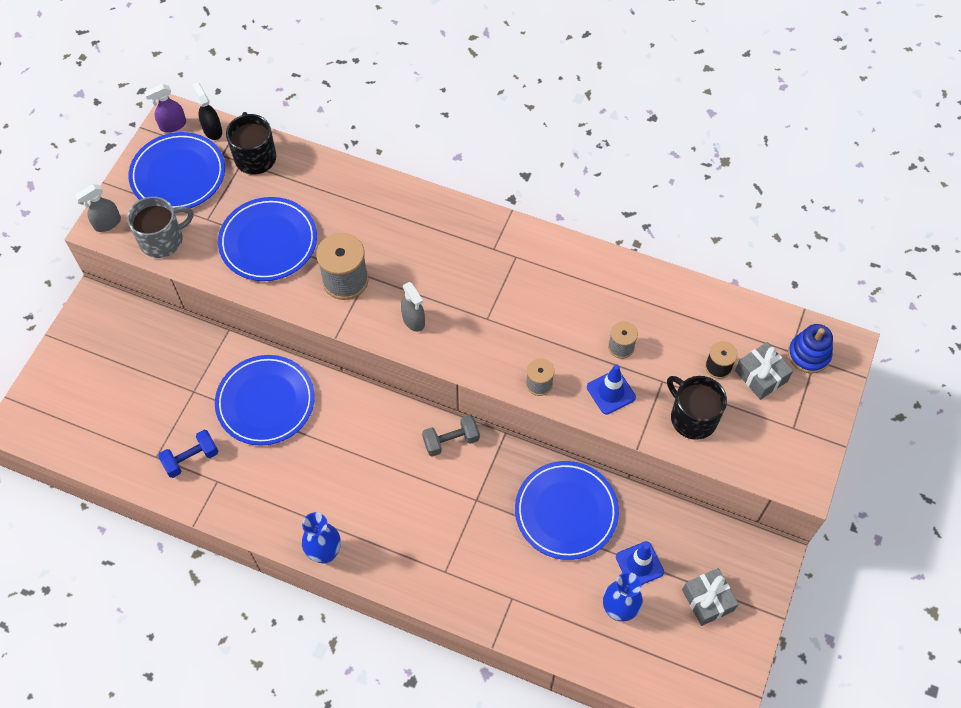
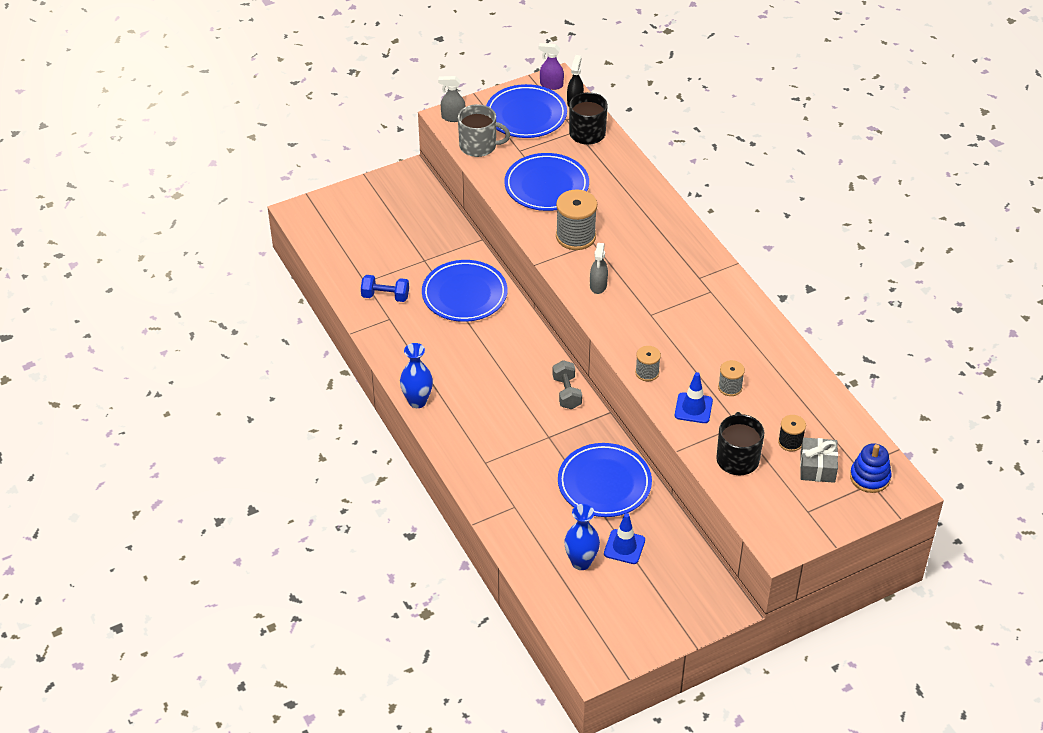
camera: 40 degrees right, 15 degrees down
grey dumbbell [422,415,480,457] -> grey dumbbell turned 60 degrees clockwise [552,360,582,409]
grey gift [682,568,739,626] -> none

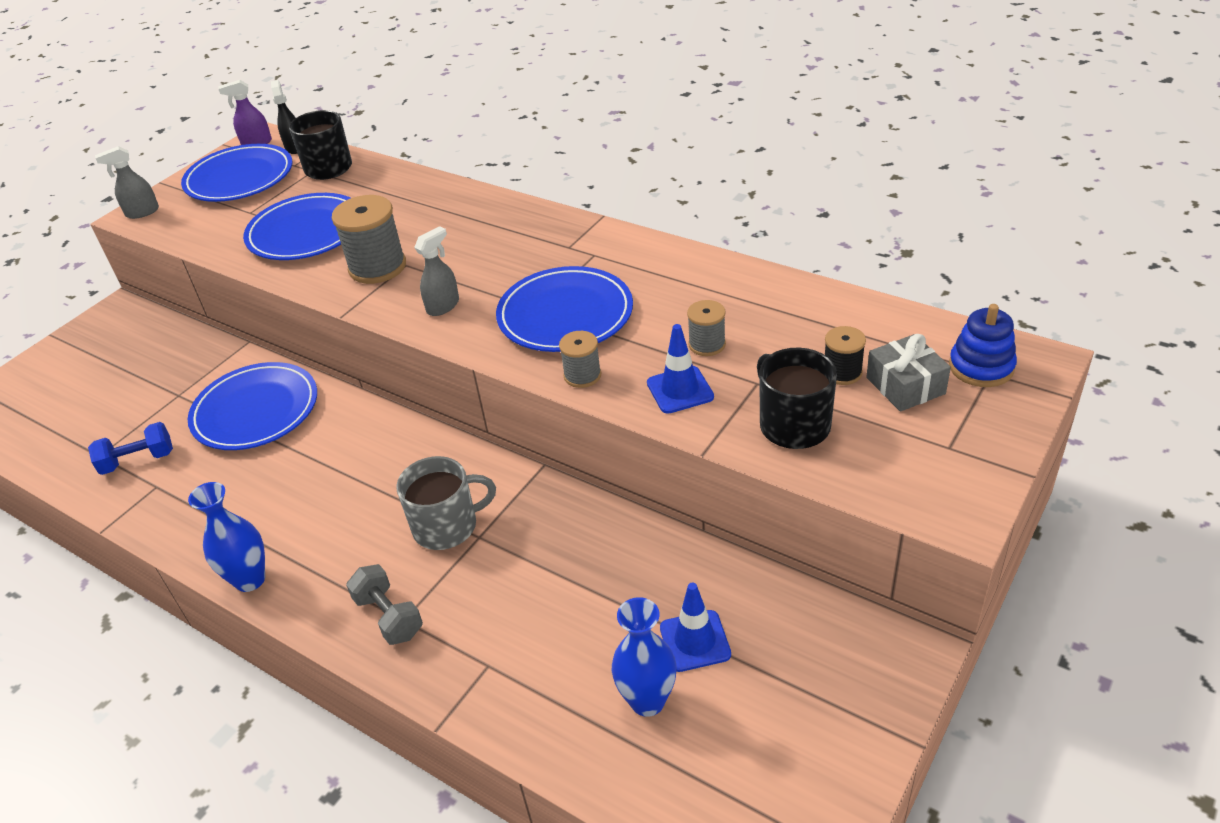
camera: 25 degrees left, 5 degrees down
grey mug [458,104,510,157] -> grey mug moved to [396,456,496,550]
grey dumbbell [552,360,582,409] -> grey dumbbell moved to [346,564,423,645]
blue plate [558,443,652,517] -> blue plate moved to [496,266,633,352]
grey spray bottle [590,243,608,294] -> grey spray bottle turned 120 degrees counterclockwise [414,226,459,316]

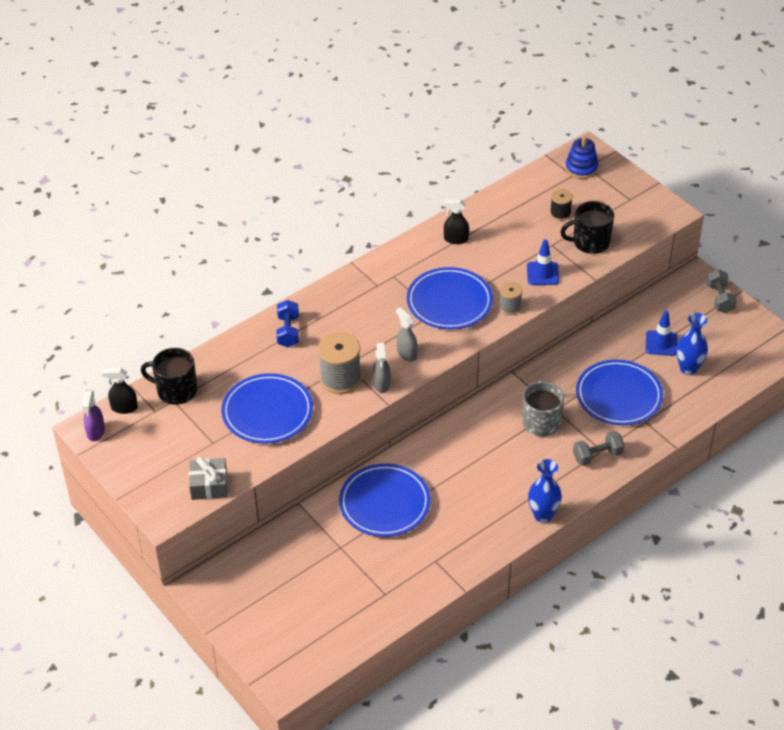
camera: 75 degrees left, 5 degrees up
blue dumbbell [88,422,173,475] -> blue dumbbell moved to [276,300,299,347]
grey spray bottle [95,146,159,219] -> grey spray bottle moved to [372,343,390,393]
blue plate [181,144,293,202] -> blue plate moved to [576,360,663,425]
grey spool [687,300,726,356] -> none
grey gift [866,334,951,412] -> grey gift moved to [189,457,228,500]
none -> black spray bottle [443,199,469,244]
none -> grey dumbbell [706,269,737,313]

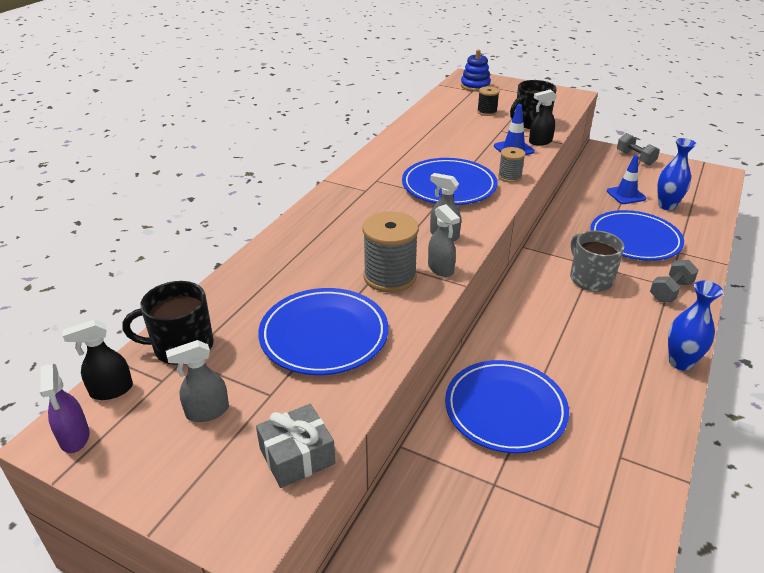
camera: 25 degrees left, 10 degrees down
blue dumbbell [276,300,299,347] -> none
black spray bottle [443,199,469,244] -> black spray bottle moved to [529,90,557,146]
none -> grey spray bottle [166,340,229,422]

